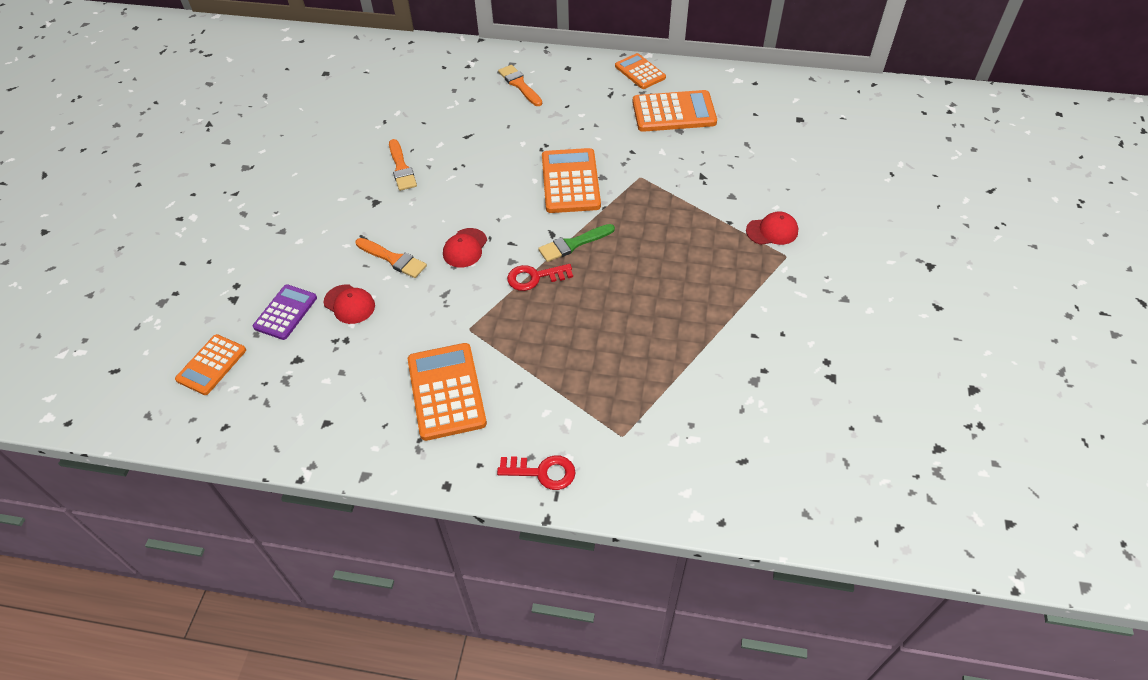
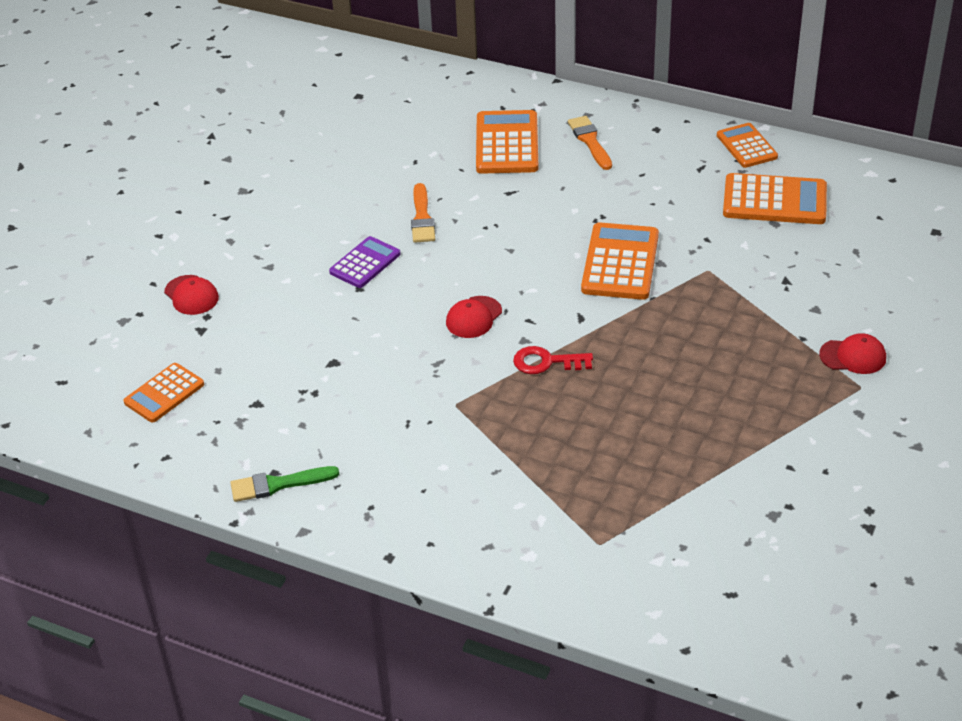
camera: 15 degrees right, 10 degrees down
purple calculator [253,284,317,340] -> purple calculator moved to [329,236,401,288]
red cap [324,284,375,324] -> red cap moved to [164,275,219,315]
orange brush [356,238,427,278] -> none
orange calculator [408,343,487,441] -> orange calculator moved to [476,110,538,174]
red key [497,455,575,490] -> none
green brush [538,224,615,262] -> green brush moved to [231,466,339,502]

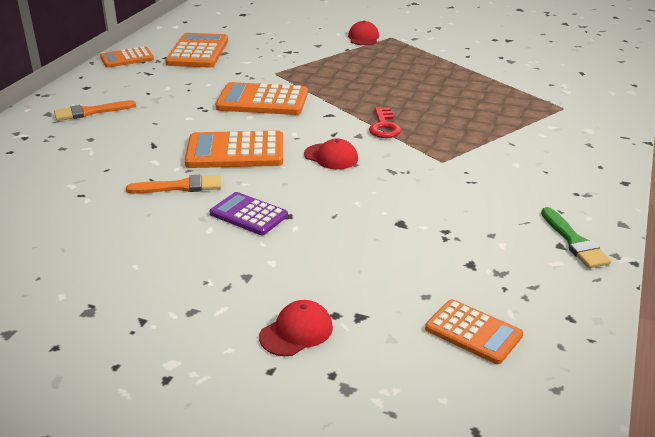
camera: 95 degrees left, 10 degrees down
orange calculator [476,110,538,174] -> orange calculator moved to [185,131,283,168]

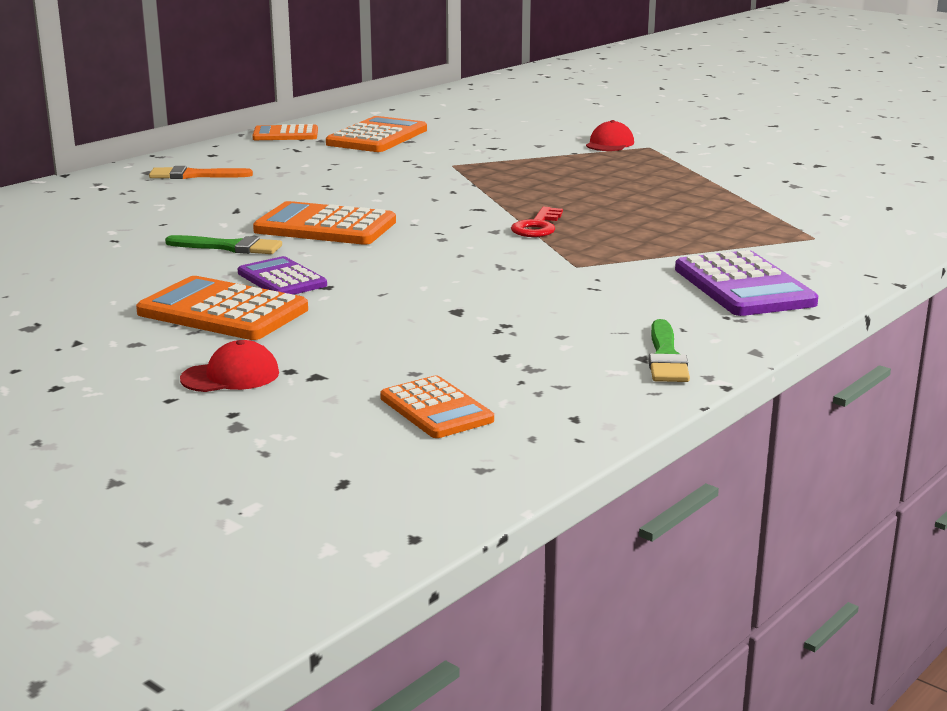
camera: 20 degrees right, 10 degrees down
orange brush [126,175,221,193] -> green brush [165,235,282,254]
orange calculator [216,82,308,115] -> orange calculator moved to [136,276,308,340]
red cap [304,138,358,169] -> none
none -> purple calculator [675,250,818,316]

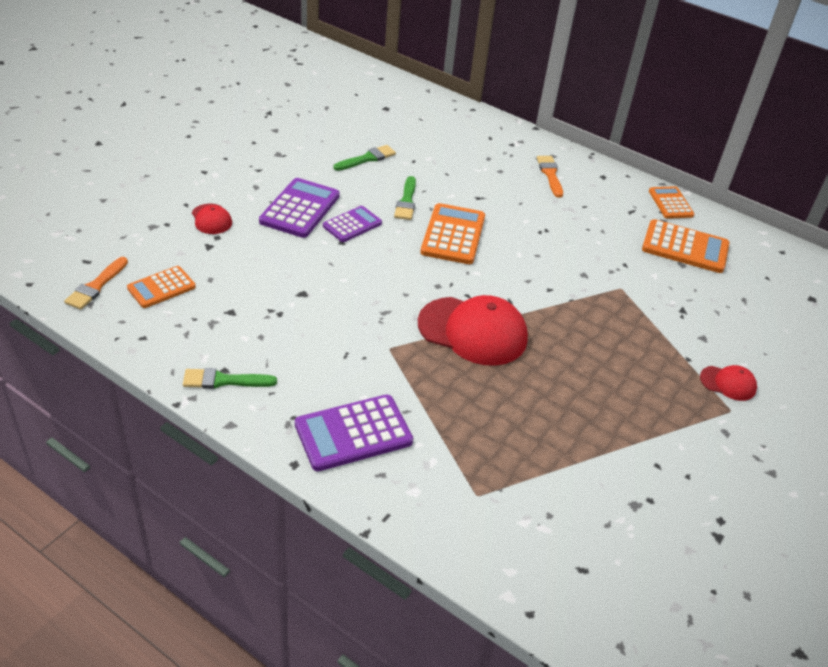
camera: 80 degrees right, 20 degrees up
orange calculator [136,276,308,340] -> purple calculator [259,178,340,238]
red key [511,207,563,237] -> red cap [418,295,528,366]
none -> orange brush [64,257,128,310]
none -> green brush [333,145,396,171]

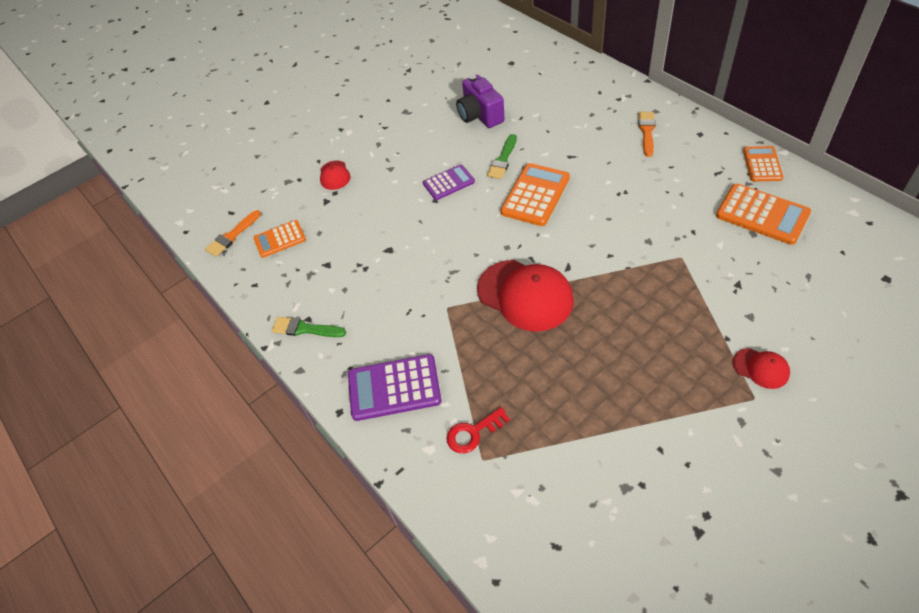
camera: 25 degrees right, 10 degrees up
purple calculator [259,178,340,238] -> none
green brush [333,145,396,171] -> purple camera [456,74,505,128]
none -> red key [447,407,510,453]

